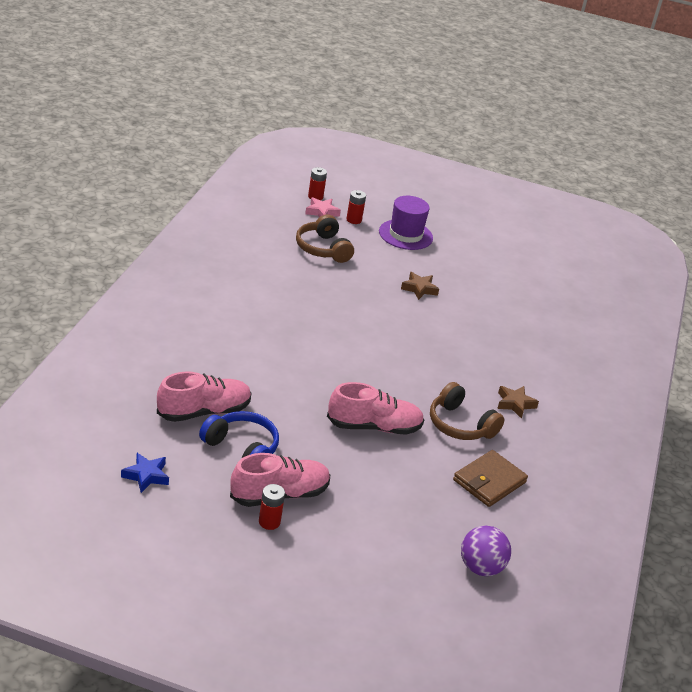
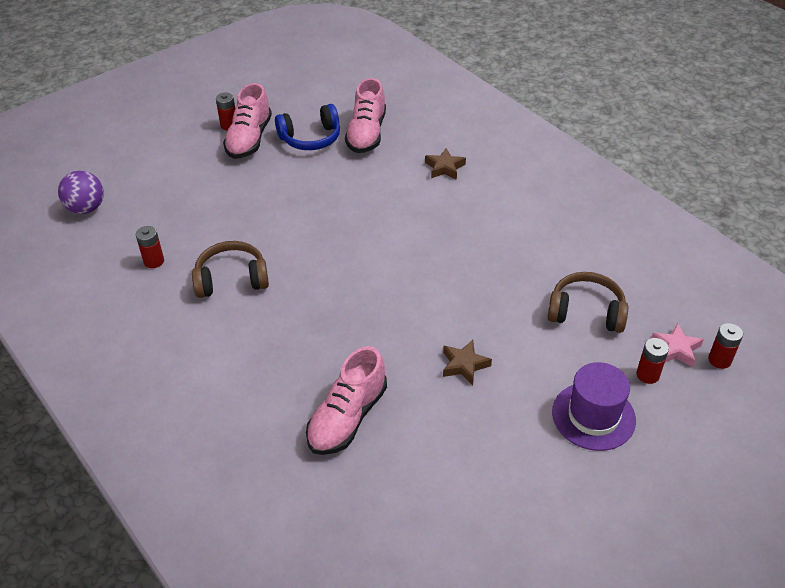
camera: 130 degrees right, 10 degrees up
blue star [121,453,169,493] -> none
pink shoe [327,382,424,435] -> pink shoe moved to [306,346,387,455]
brown wallet [453,450,528,507] -> red battery [136,226,164,268]
brown star [497,386,539,419] -> brown star moved to [425,148,466,180]

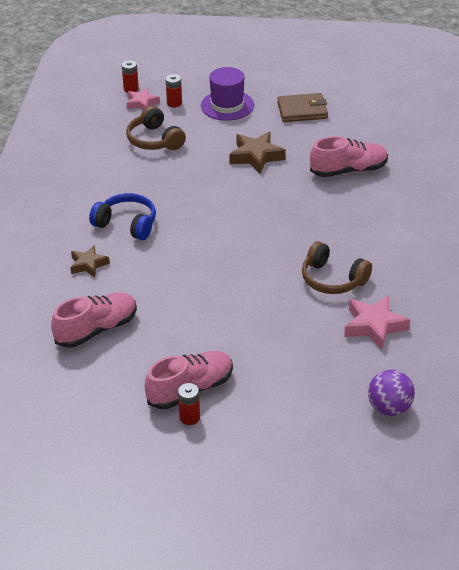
camera: 135 degrees left, 5 degrees down
red battery [136,226,164,268] -> pink star [344,295,410,350]
blue headphones [275,104,340,150] -> blue headphones moved to [89,193,156,240]
brown star [443,340,492,385] -> brown star [229,132,286,174], size x1.55
none -> brown wallet [277,93,328,122]

